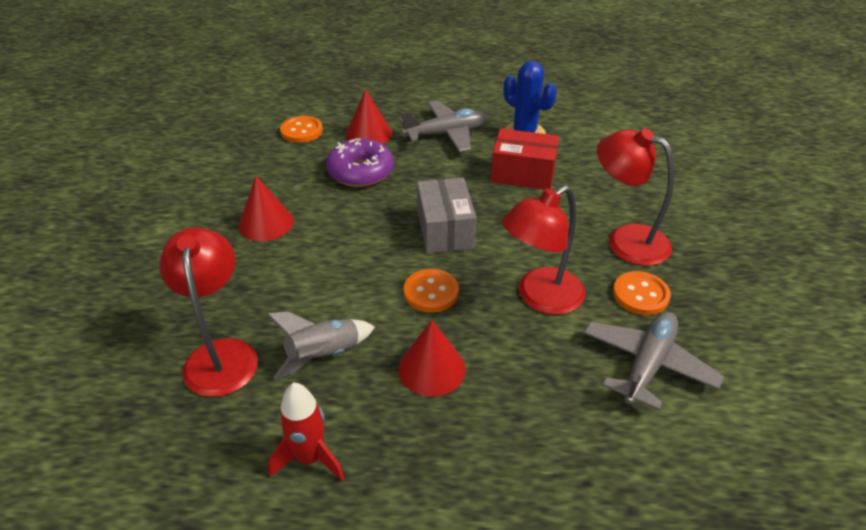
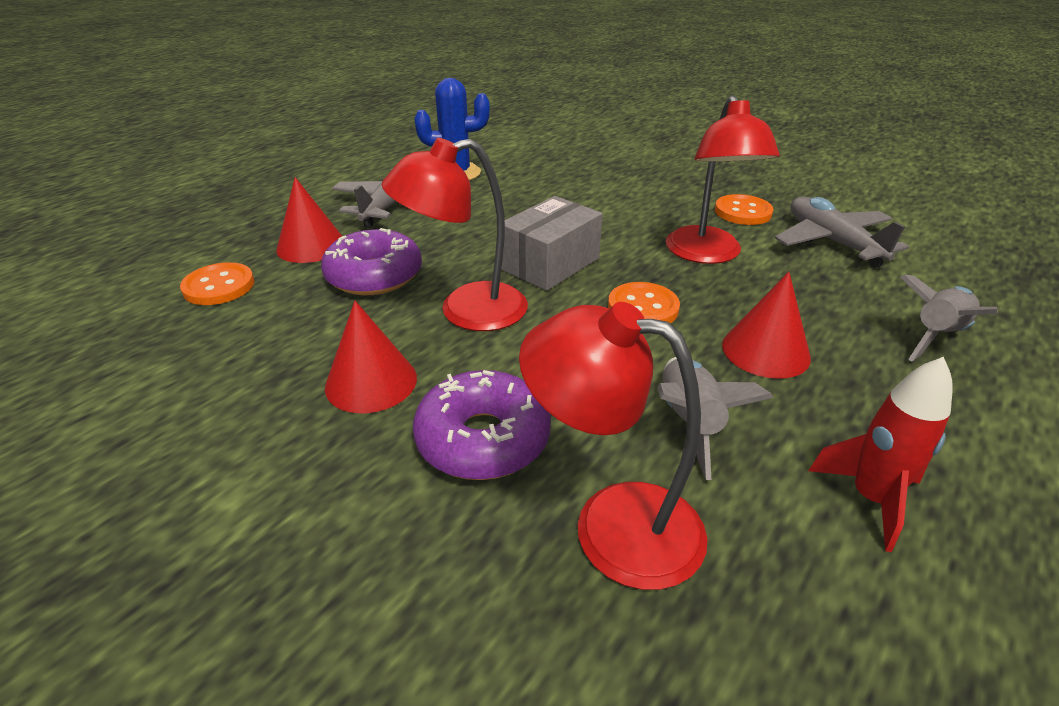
camera: 55 degrees left, 5 degrees down
grey box [417,177,477,254] -> grey box turned 75 degrees counterclockwise [501,196,603,291]
red box [491,128,559,190] -> none
red lamp [597,128,674,266] -> red lamp moved to [382,138,528,331]
none -> purple donut [413,370,551,480]
none -> grey rocket [900,274,998,362]

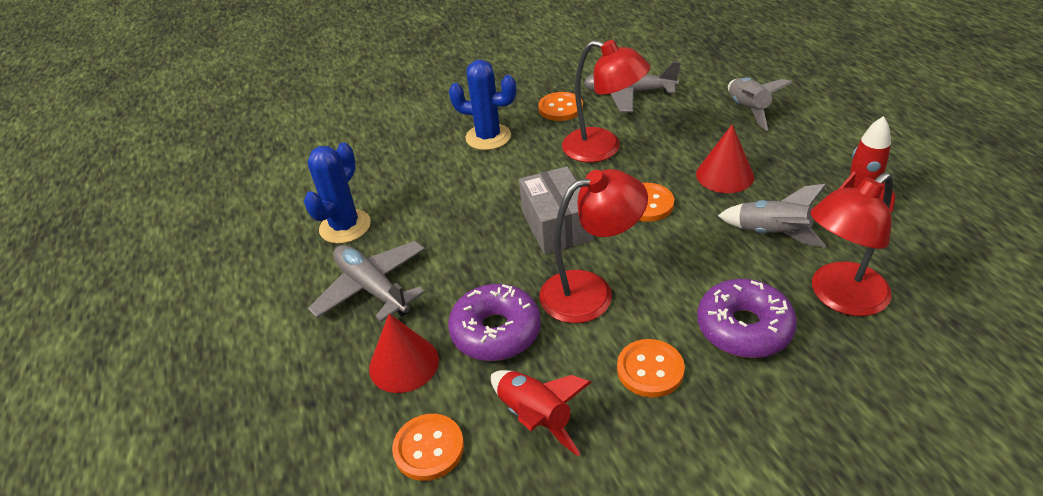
camera: 55 degrees left, 5 degrees up
red cone [325,301,417,413] -> orange button [617,339,685,398]
red lamp [382,138,528,331] -> red lamp turned 120 degrees counterclockwise [540,169,648,323]
none -> blue cactus [449,60,516,150]
none -> red rocket [491,370,592,456]

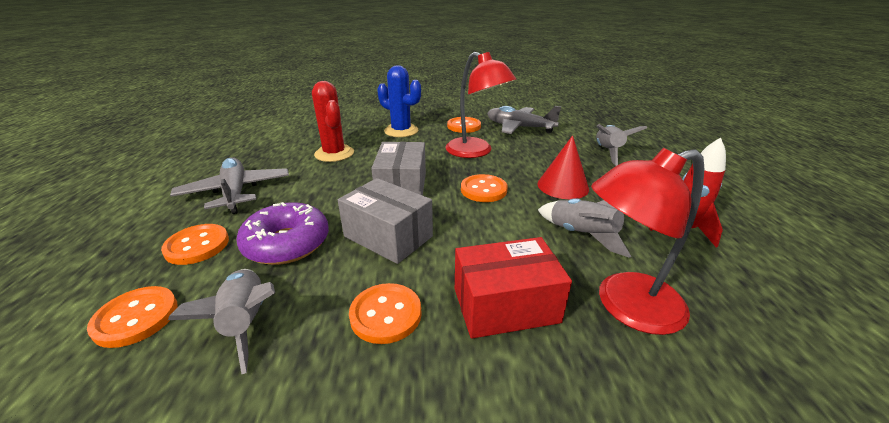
camera: 15 degrees right, 10 degrees down
blue cactus [304,142,371,244] -> none
red cone [369,314,439,393] -> orange button [161,224,229,265]
red rocket [491,370,592,456] -> grey rocket [168,269,275,375]
red lamp [540,169,648,323] -> grey box [338,178,433,264]
purple donut [697,279,797,358] -> red box [455,237,572,339]
none -> red cactus [312,81,354,162]

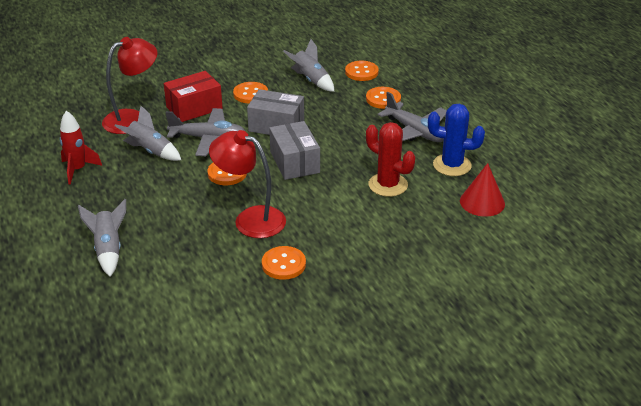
camera: 160 degrees right, 5 degrees up
purple donut [236,202,329,265] -> none
blue cactus [377,65,421,137] -> blue cactus moved to [428,104,485,176]
grey plane [487,106,561,134] -> grey plane moved to [165,108,246,156]
red cone [537,135,589,199] -> red cone moved to [460,163,505,216]

